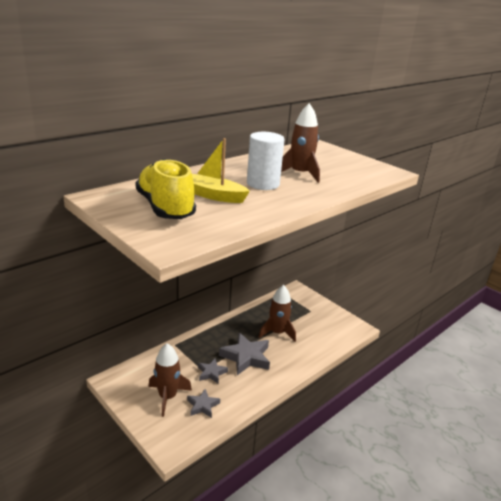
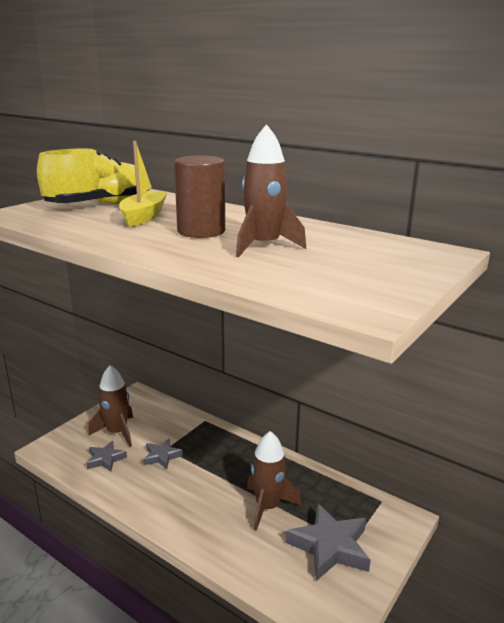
camera: 80 degrees right, 5 degrees down
grey star [219,333,270,375] -> grey star moved to [286,503,371,581]
white cylinder [247,132,284,190] -> brown cylinder [174,156,225,238]

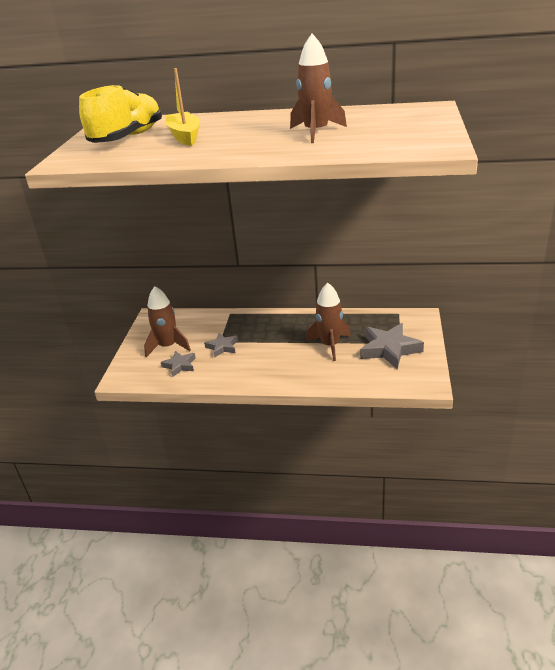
camera: 25 degrees left, 10 degrees up
brown cylinder [174,156,225,238] -> none

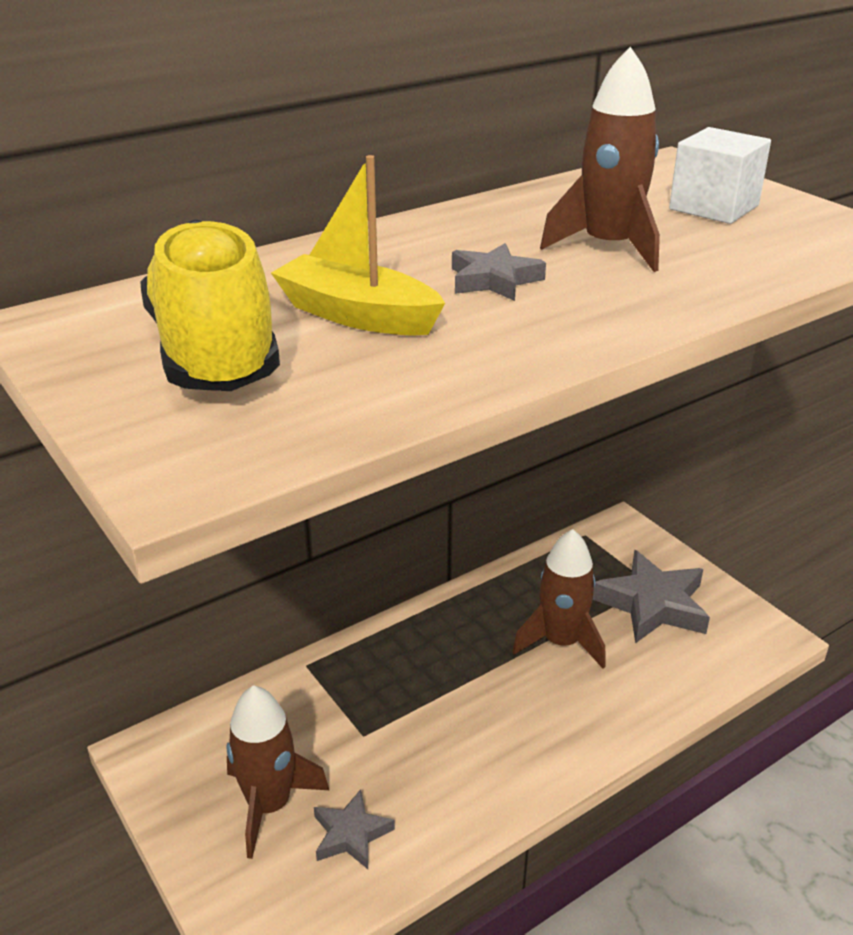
camera: 45 degrees left, 0 degrees up
grey star [204,333,238,357] -> grey star moved to [452,243,546,301]
none -> white cube [669,127,771,224]

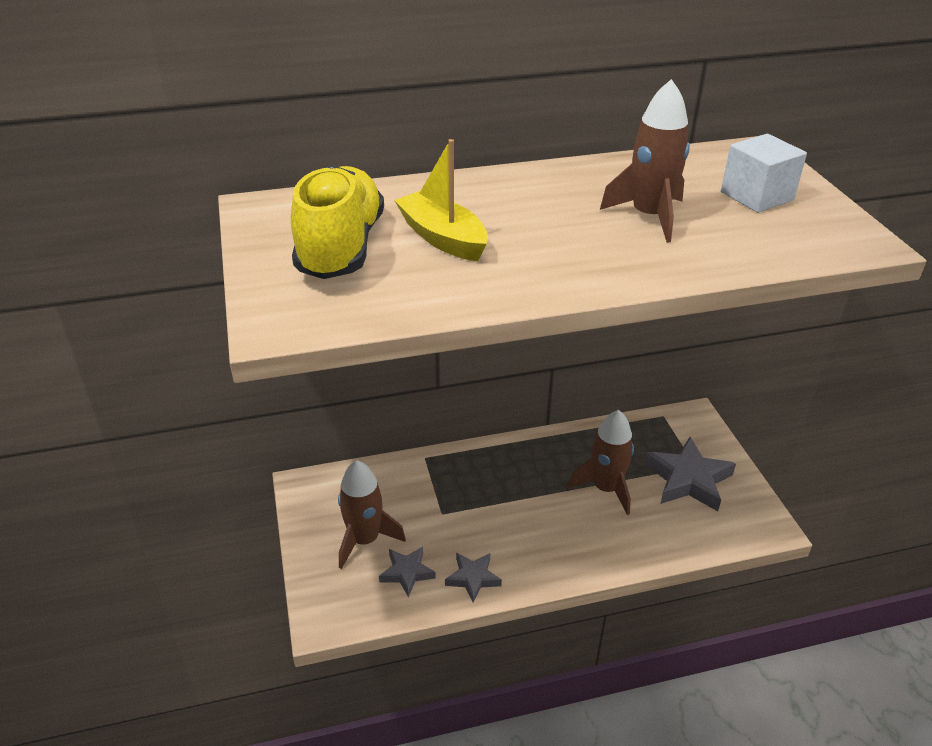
camera: 20 degrees right, 5 degrees up
grey star [452,243,546,301] -> grey star moved to [445,553,502,603]

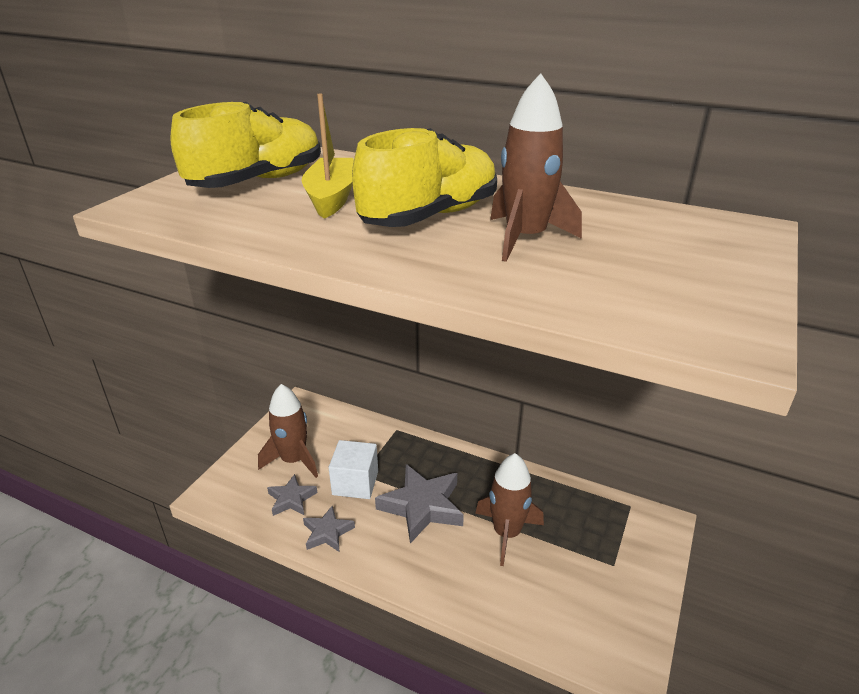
camera: 40 degrees right, 5 degrees down
grey star [644,437,736,511] -> grey star moved to [375,464,464,544]
white cube [721,134,807,213] -> white cube moved to [329,440,378,499]
none -> yellow shoe [352,128,497,227]

